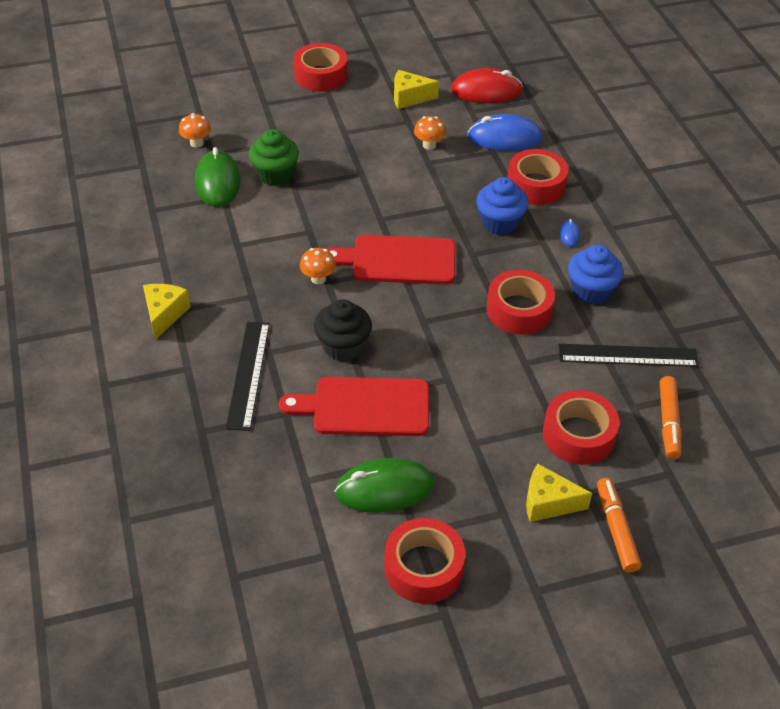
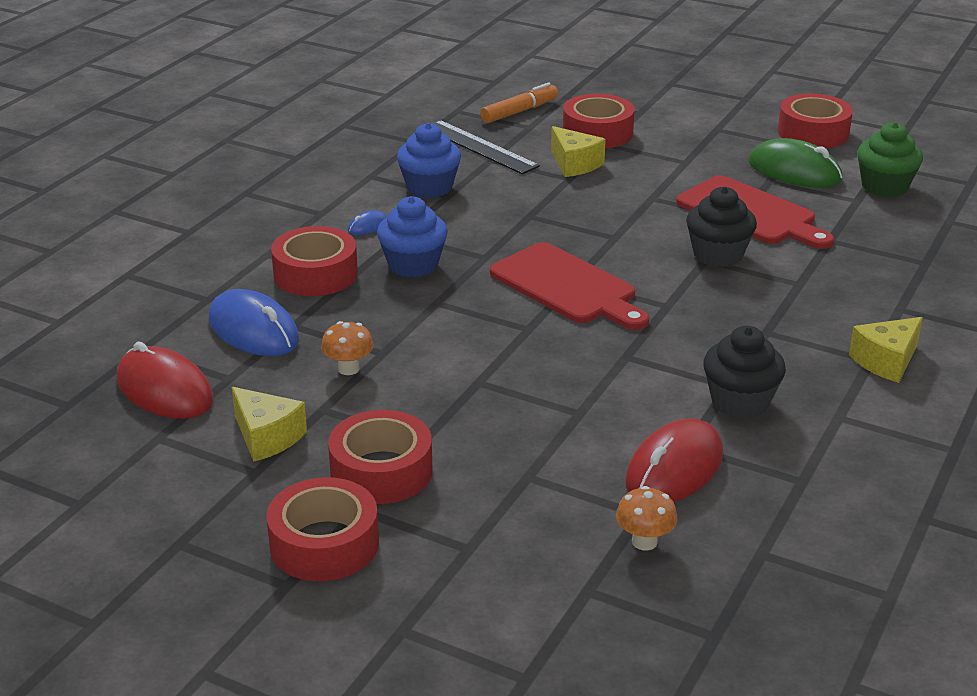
camera: 135 degrees left, 15 degrees down
green mouse [195,147,241,207] -> red mouse [625,418,723,502]
black ruler [226,322,270,431] -> none
green cupcake [249,129,299,186] -> green cupcake moved to [857,122,923,197]
orange mushroom [300,248,336,284] -> none
red tape [487,270,555,335] -> red tape moved to [328,410,432,504]
yellow cheese [526,464,592,522] -> yellow cheese moved to [551,126,606,177]
orange marker [597,478,641,573] -> none
none -> black cupcake [703,326,786,418]

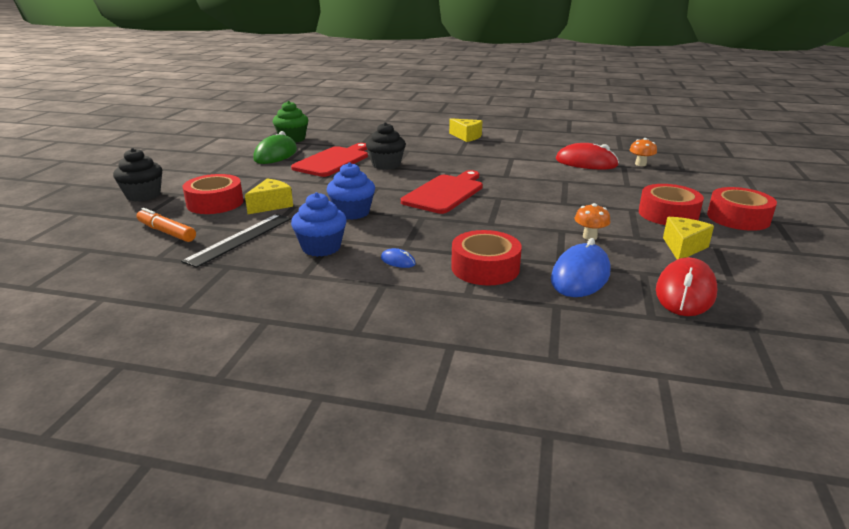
camera: 105 degrees left, 5 degrees down
blue cupcake [377,196,447,278] -> blue cupcake moved to [327,162,375,220]
black cupcake [703,326,786,418] -> black cupcake moved to [113,148,162,202]
red tape [778,94,853,148] -> none

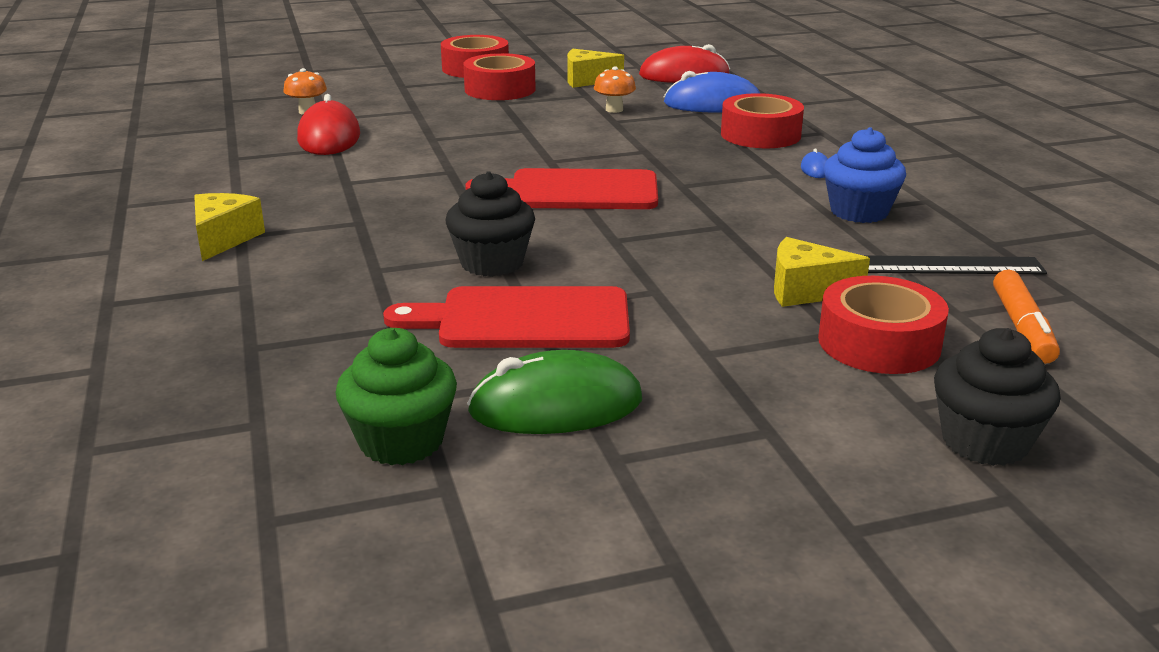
camera: 120 degrees left, 0 degrees up
blue cupcake [327,162,375,220] -> none

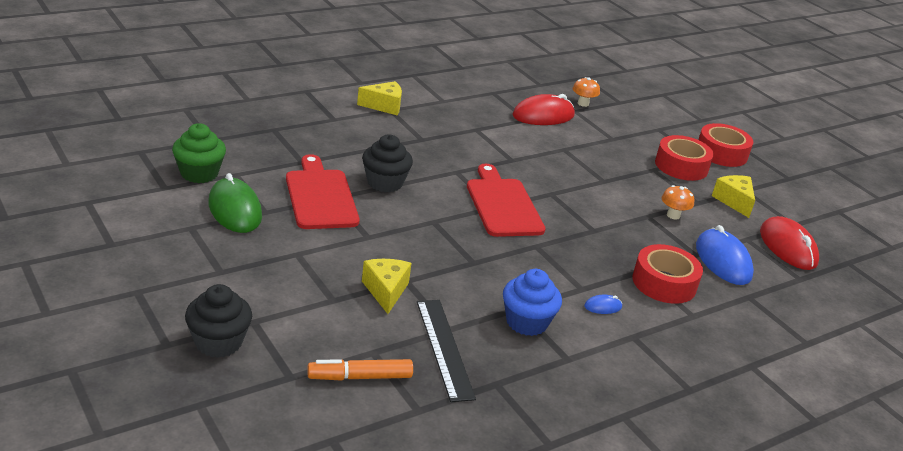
camera: 70 degrees right, 5 degrees up
red tape [818,276,949,374] -> none

